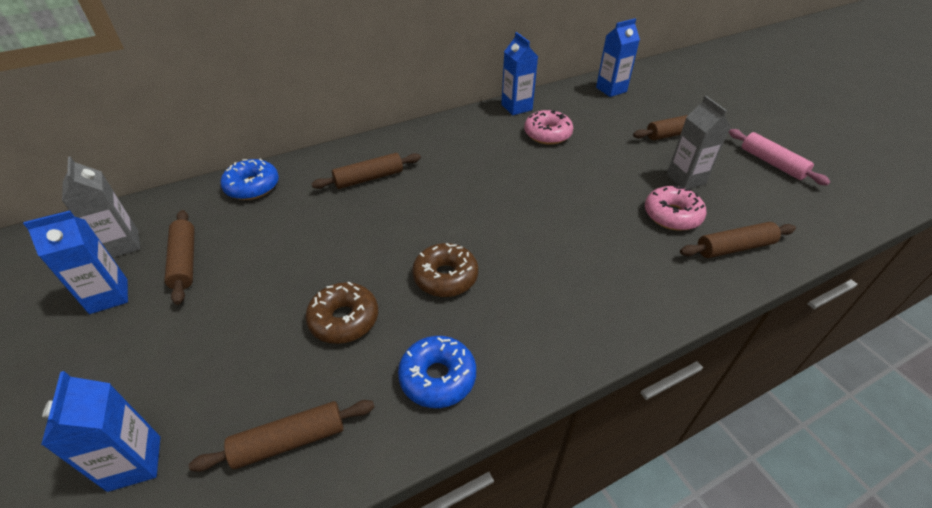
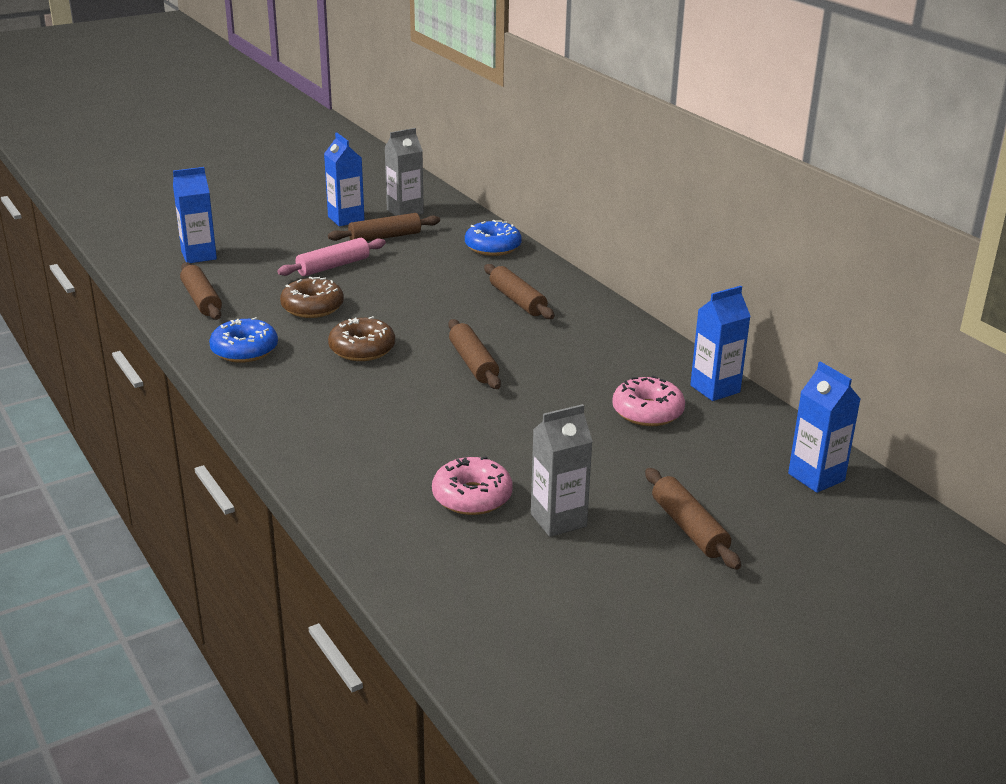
camera: 85 degrees right, 15 degrees down
brown rolling pin [680,222,796,258] -> brown rolling pin moved to [448,319,501,389]
pink rolling pin [729,129,830,186] -> pink rolling pin moved to [277,238,386,276]

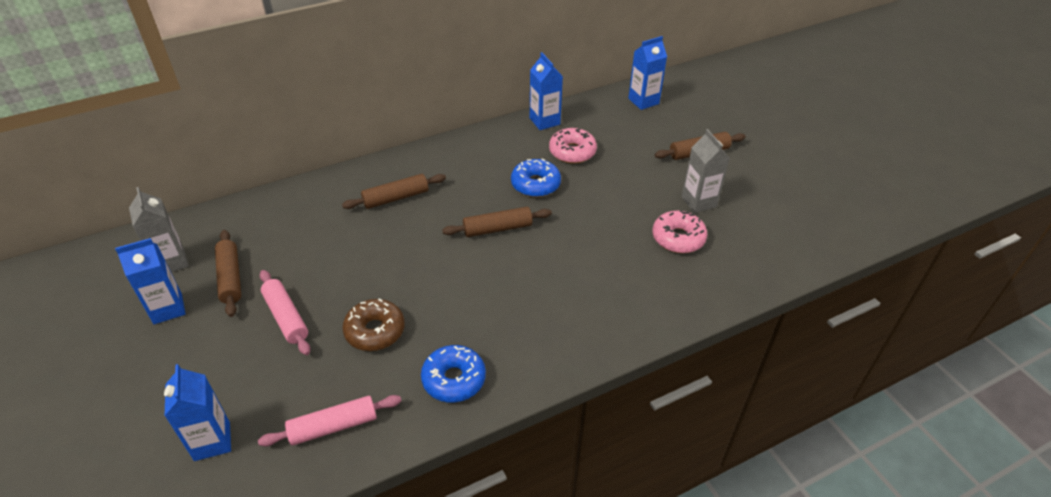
camera: 85 degrees left, 15 degrees up
brown rolling pin [180,262,222,320] -> pink rolling pin [258,395,401,447]
brown donut [328,316,395,361] -> none
blue donut [465,220,522,256] -> blue donut moved to [511,158,561,197]

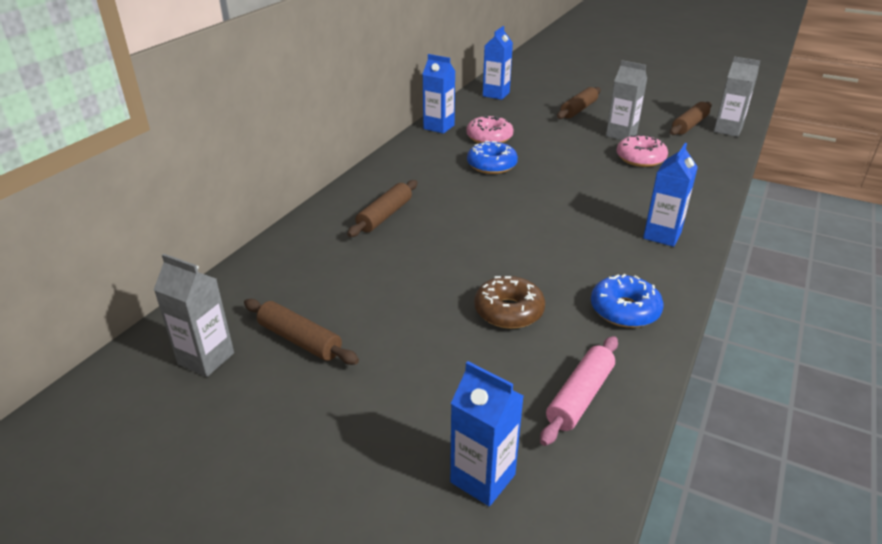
camera: 35 degrees left, 10 degrees down
blue carton [115,238,186,324] -> blue carton moved to [643,143,698,247]
pink rolling pin [260,270,310,355] -> none
brown rolling pin [442,207,552,237] -> brown rolling pin moved to [670,102,712,135]
none -> grey carton [714,56,760,137]

